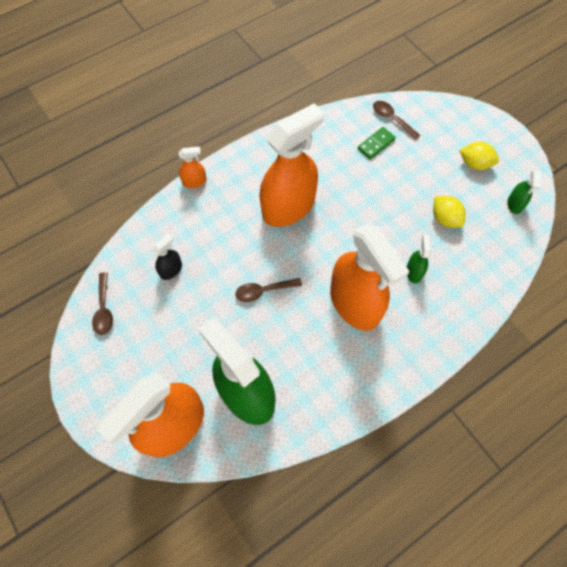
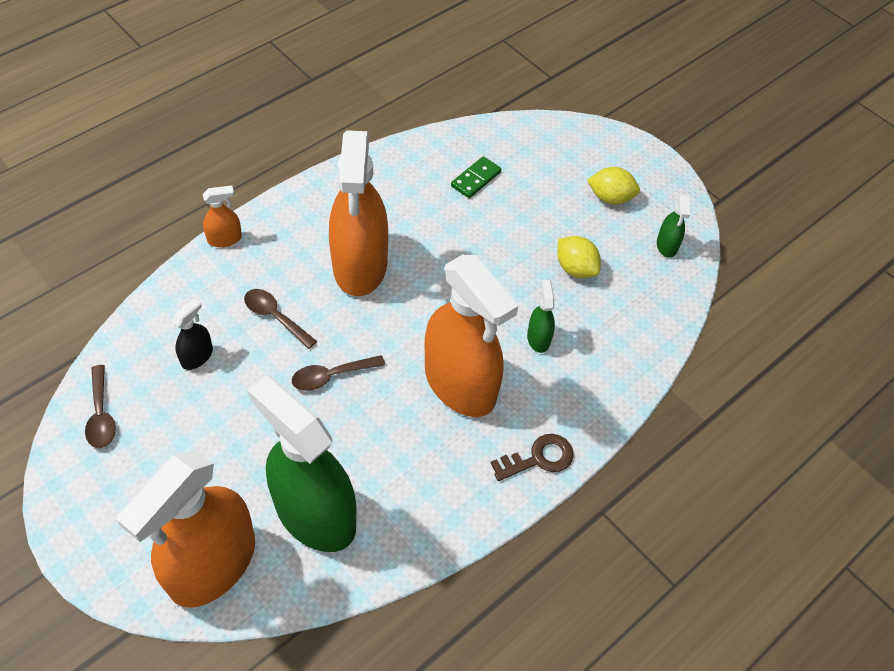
camera: 10 degrees left, 10 degrees down
orange spray bottle [259,103,324,227] -> orange spray bottle turned 135 degrees clockwise [329,130,388,296]
brown spoon [373,101,420,140] -> brown spoon moved to [244,289,317,349]
none -> brown key [491,434,573,481]

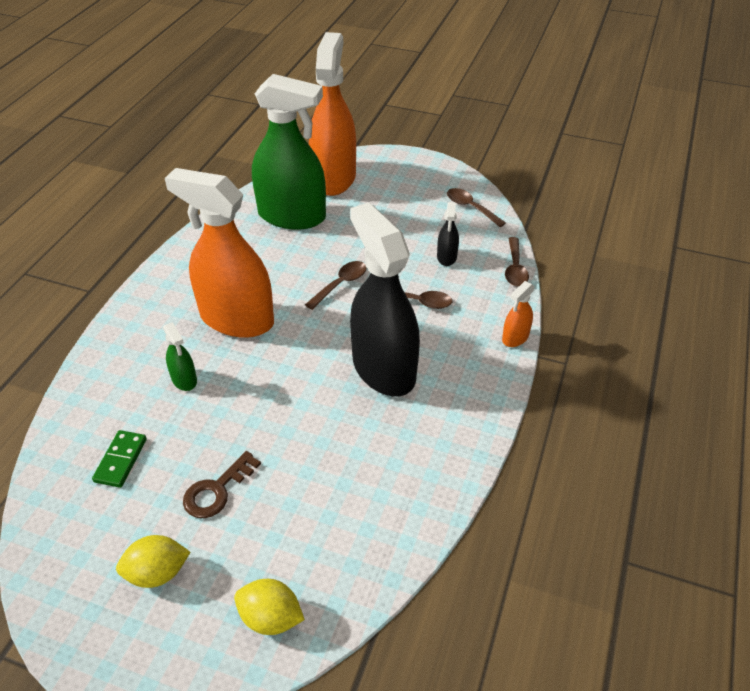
camera: 155 degrees right, 10 degrees down
orange spray bottle [329,130,388,296] -> black spray bottle [350,202,420,396]
green domino [451,156,501,198] -> green domino moved to [92,430,147,488]
brown key [491,434,573,481] -> brown key moved to [183,451,261,518]
yellow lemon [557,236,601,278] -> yellow lemon moved to [234,579,305,635]
green spray bottle [657,195,690,258] -> none
none -> brown spoon [505,237,529,287]

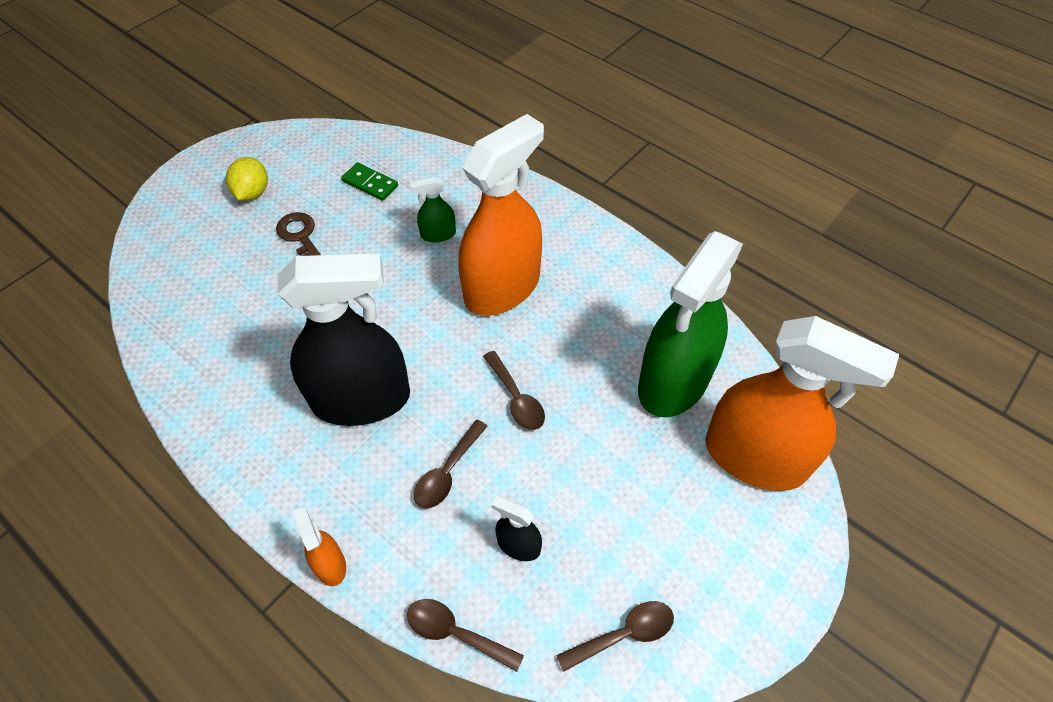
camera: 110 degrees right, 10 degrees up
yellow lemon [234,579,305,635] -> none

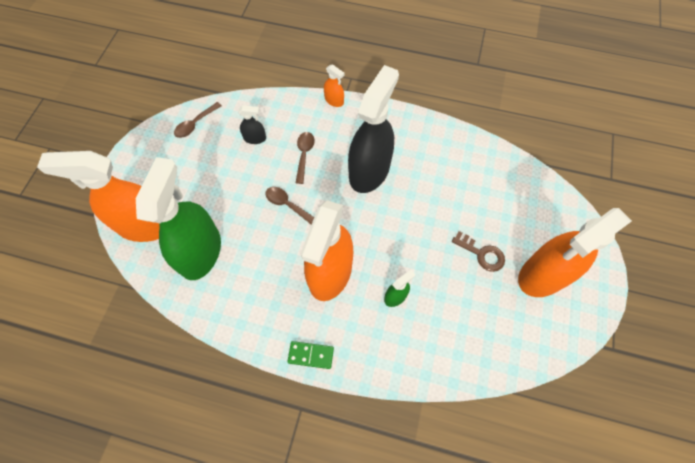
camera: 155 degrees right, 10 degrees up
yellow lemon [226,157,268,201] -> orange spray bottle [518,208,632,297]
black spray bottle [277,253,410,426] -> black spray bottle turned 150 degrees clockwise [348,65,399,193]
green domino [341,162,398,201] -> green domino moved to [287,341,334,369]
brown spoon [407,599,524,672] -> none

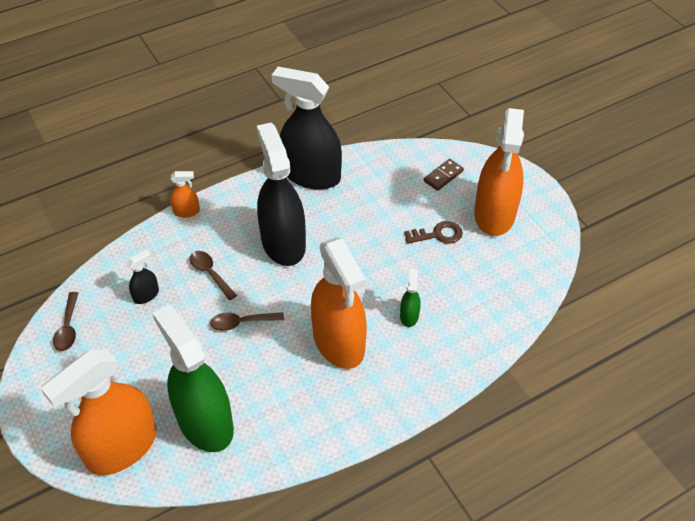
camera: 45 degrees left, 15 degrees down
green domino [287,341,334,369] -> none
none -> black spray bottle [272,67,342,190]
none -> brown domino [424,159,464,191]

